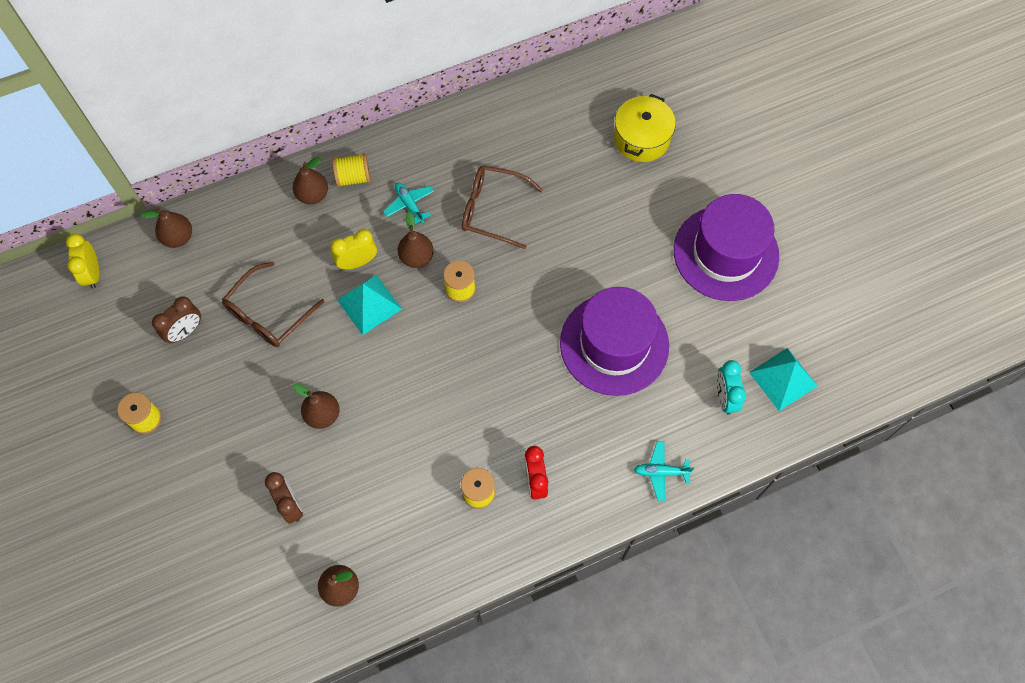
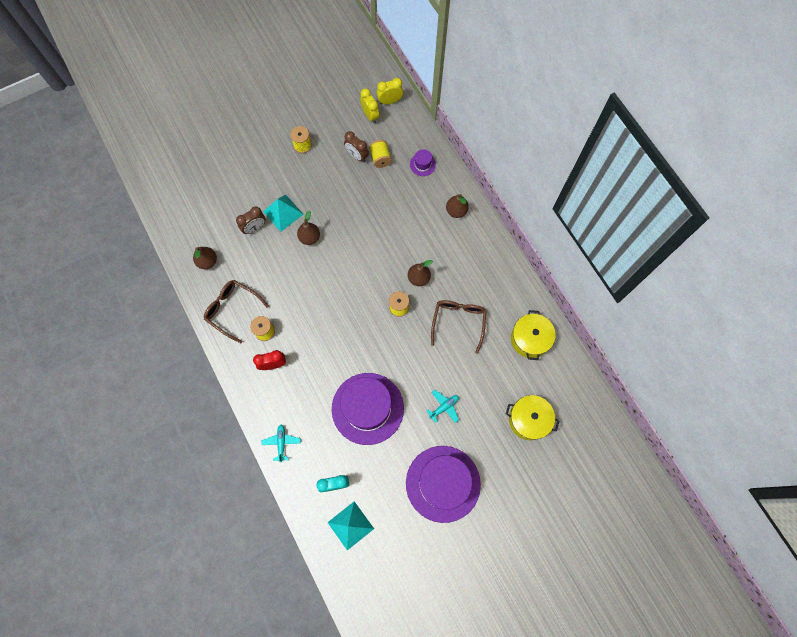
camera: 85 degrees right, 5 degrees up
brown pear [140,208,192,248] -> none
brown glasses [222,261,324,347] -> brown glasses moved to [204,280,269,343]
yellow clock [330,229,377,270] -> yellow clock moved to [360,88,379,123]
yellow spool [332,153,371,187] -> yellow spool moved to [369,140,392,168]
turquoise pyramid [337,275,402,335] -> turquoise pyramid moved to [263,195,303,232]
turquoise plane [383,182,434,224] -> turquoise plane moved to [427,390,459,423]
none -> purple hat [410,149,436,176]
none -> yellow pot [511,310,556,360]

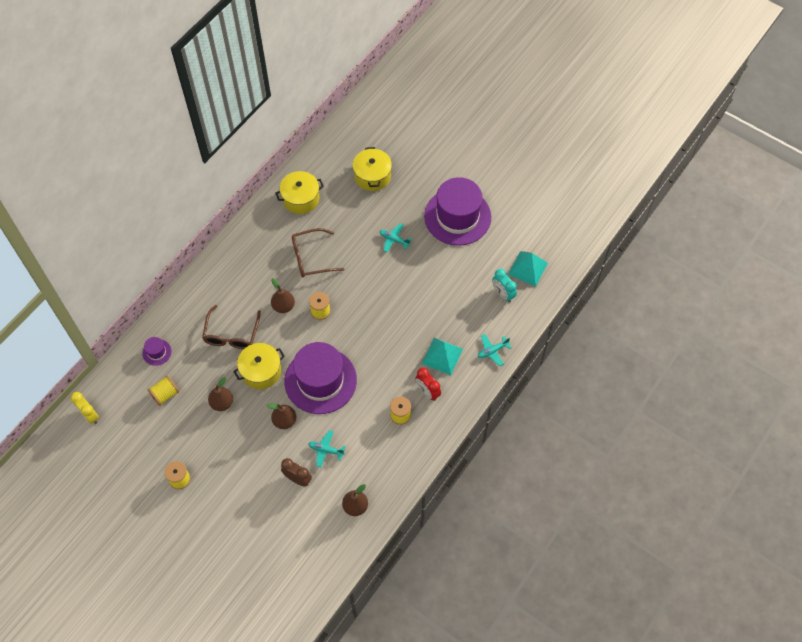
camera: 115 degrees left, 10 degrees down
brown glasses [204,280,269,343] -> brown glasses moved to [202,305,261,349]
turquoise pyramid [263,195,303,232] -> turquoise pyramid moved to [422,338,463,375]
purple hat [332,373,404,445] -> purple hat moved to [284,342,357,414]
brown clock [344,131,369,162] -> none
yellow clock [360,88,379,123] -> none
brown pear [446,194,469,218] -> brown pear moved to [208,377,233,411]
none -> yellow pot [233,343,285,389]
none -> turquoise plane [309,430,345,467]

